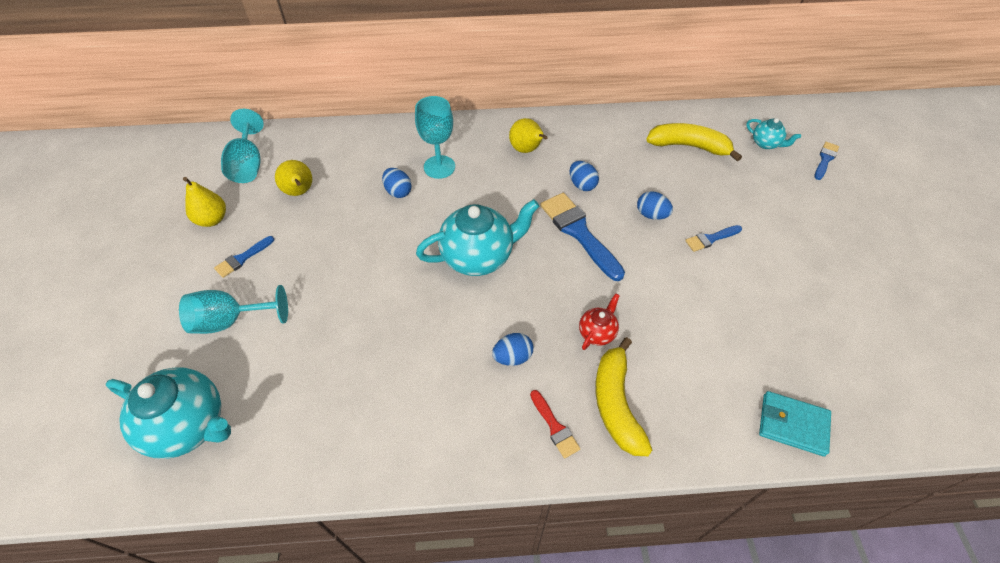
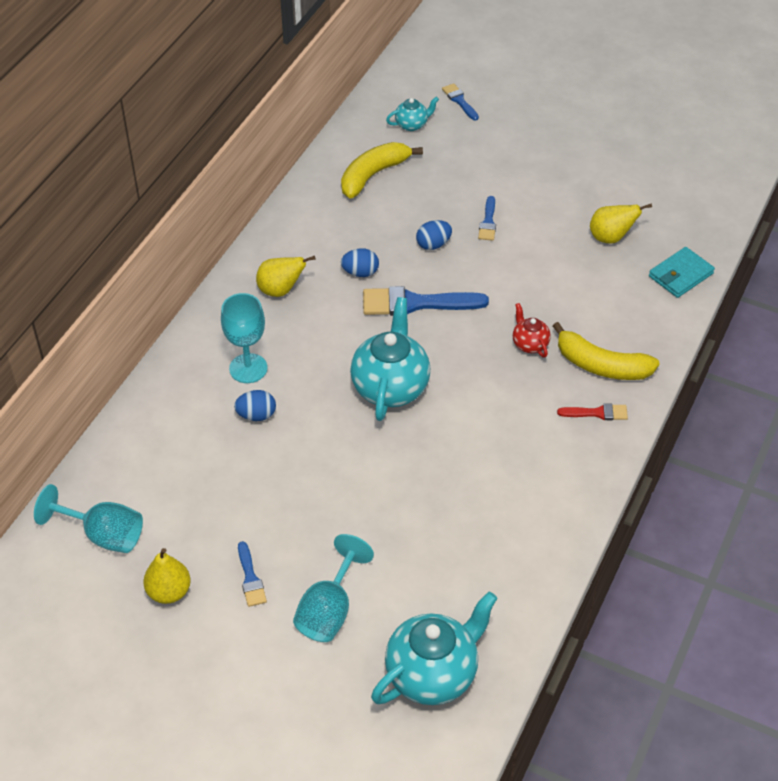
camera: 60 degrees left, 5 degrees down
yellow pear [275,160,312,196] -> yellow pear moved to [590,203,652,244]
blue egg [492,333,533,366] -> none

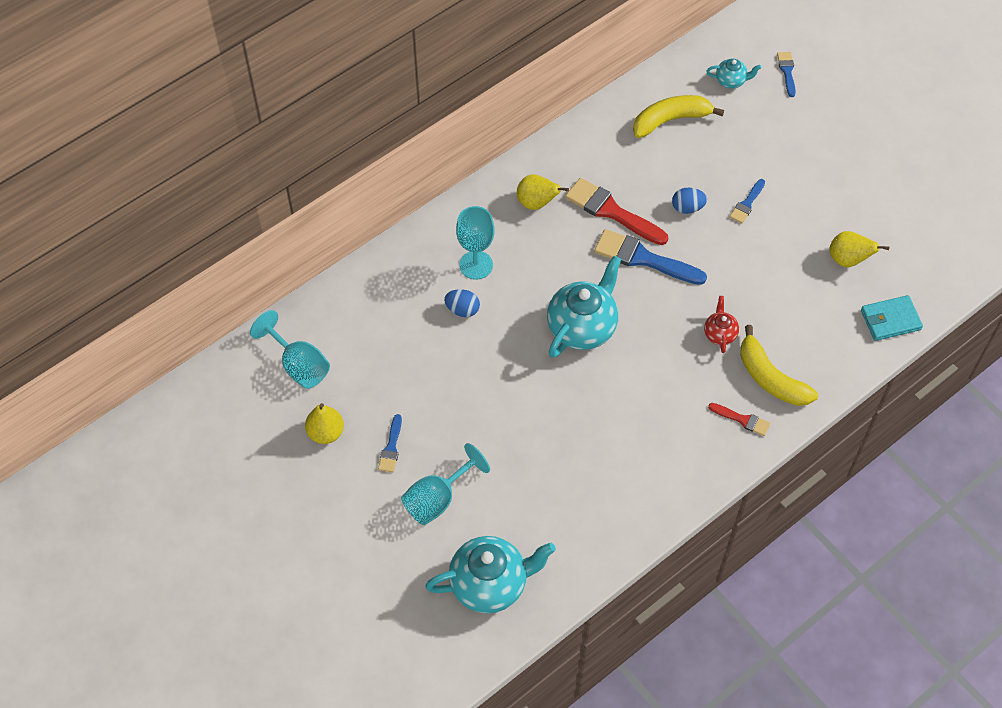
camera: 25 degrees right, 10 degrees up
blue egg [341,248,379,277] -> red brush [565,178,668,245]

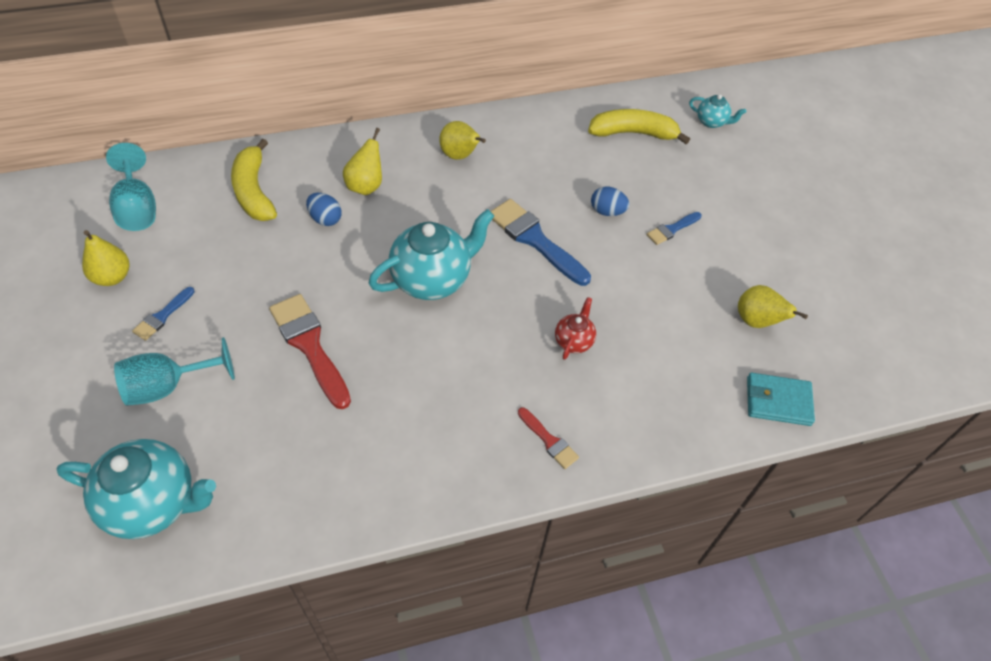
camera: 20 degrees right, 5 degrees down
turquoise goblet [456,206,494,280] -> yellow pear [343,128,382,195]
red brush [565,178,668,245] -> red brush moved to [269,294,351,409]
yellow banana [740,325,818,406] -> yellow banana moved to [231,139,277,221]
blue brush [777,52,796,97] -> none

